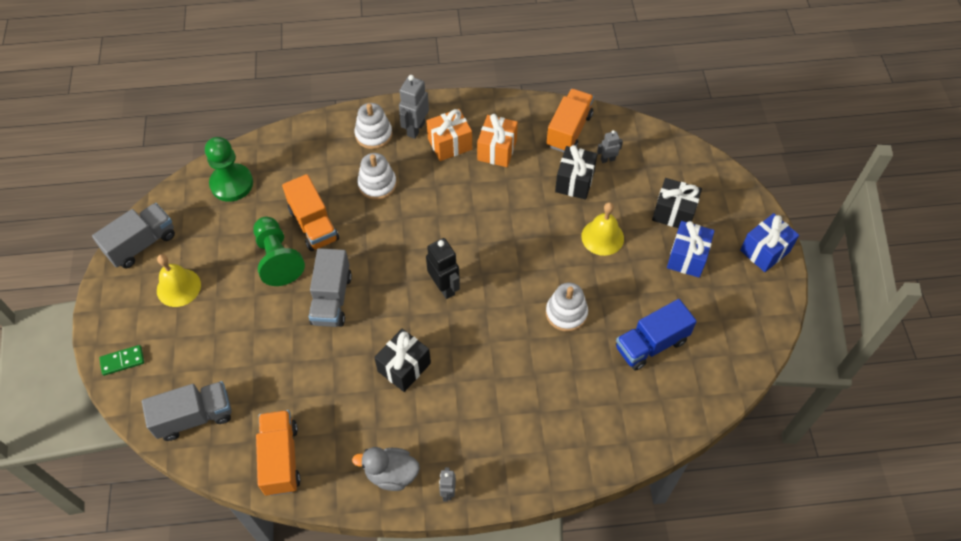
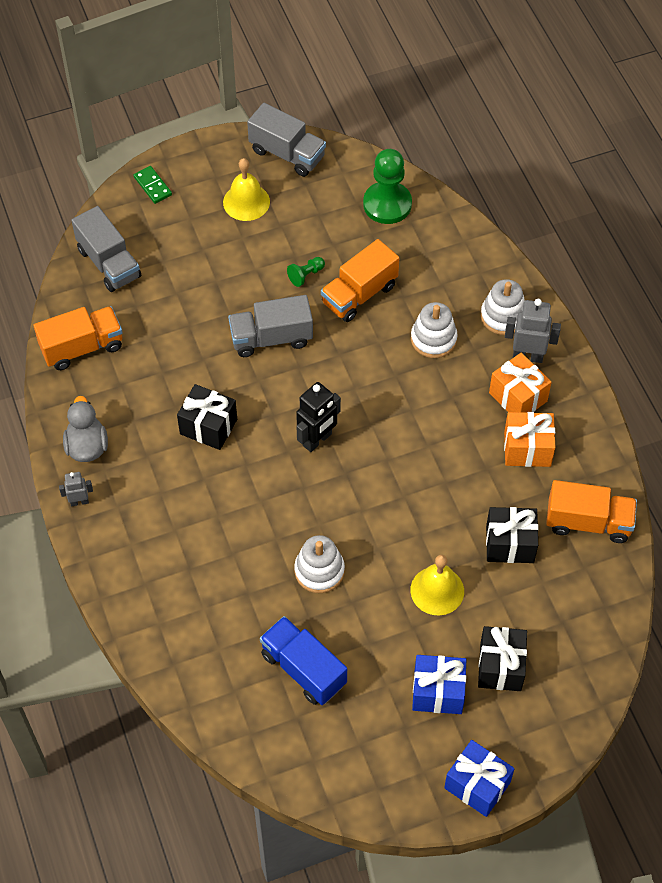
camera: 75 degrees right, 0 degrees up
green pawn [253,217,305,286] -> green pawn [287,257,325,287], size x0.47
grey robot [597,130,623,163] -> none

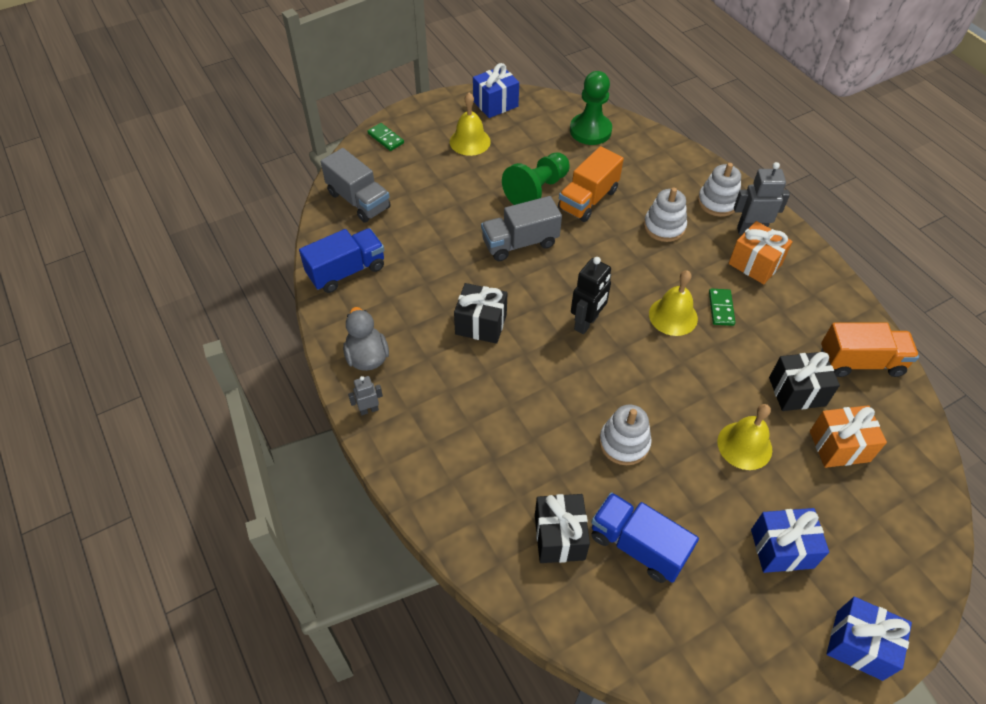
camera: 10 degrees left, 5 degrees down
orange truck [34,306,123,370] -> blue truck [299,228,384,293]
grey truck [247,103,326,177] -> blue gift [473,63,519,118]
green pawn [287,257,325,287] -> green pawn [502,152,569,205], size x2.14
black gift [478,626,527,691] -> black gift moved to [535,494,590,563]
orange gift [504,412,555,467] -> orange gift moved to [810,405,887,468]
none -> yellow bell [649,270,698,336]
none -> green domino [709,289,735,326]

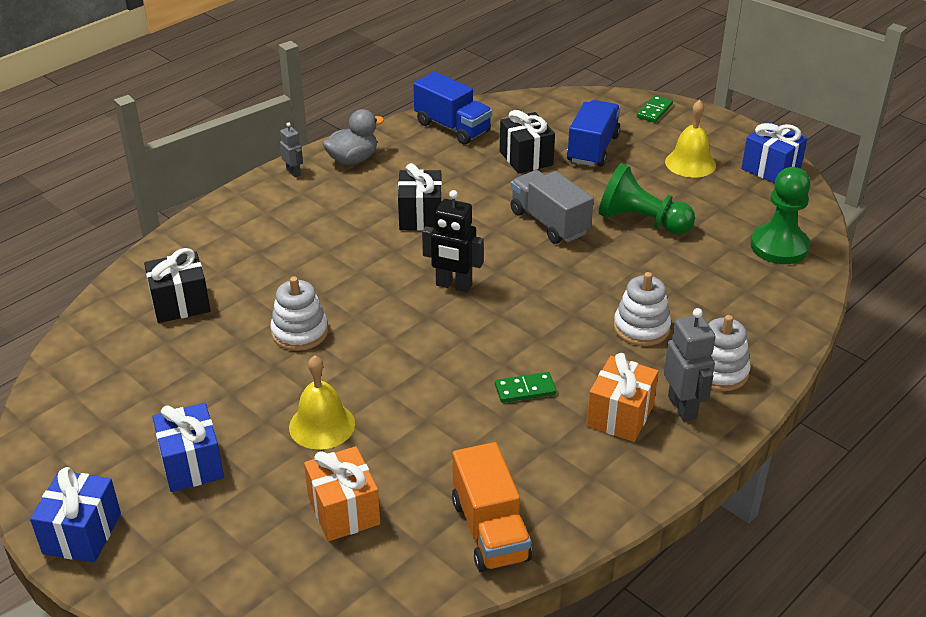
camera: 75 degrees right, 15 degrees down
grey truck [321,148,391,223] -> none
orange truck [558,146,624,222] -> none
blue truck [591,492,699,583] -> blue truck moved to [567,100,621,167]
yellow bell [649,270,698,336] -> none
black gift [769,352,840,411] -> black gift moved to [500,110,555,174]

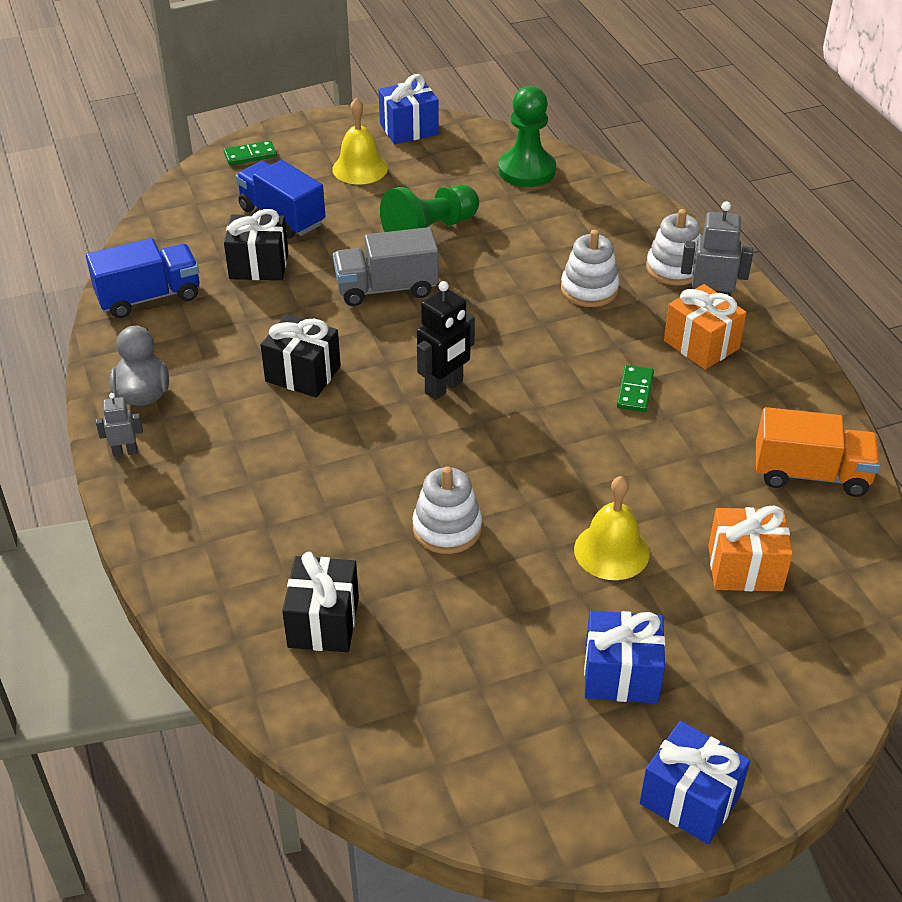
camera: 65 degrees left, 5 degrees up
green domino [637,95,673,123] -> green domino turned 75 degrees counterclockwise [224,140,277,165]

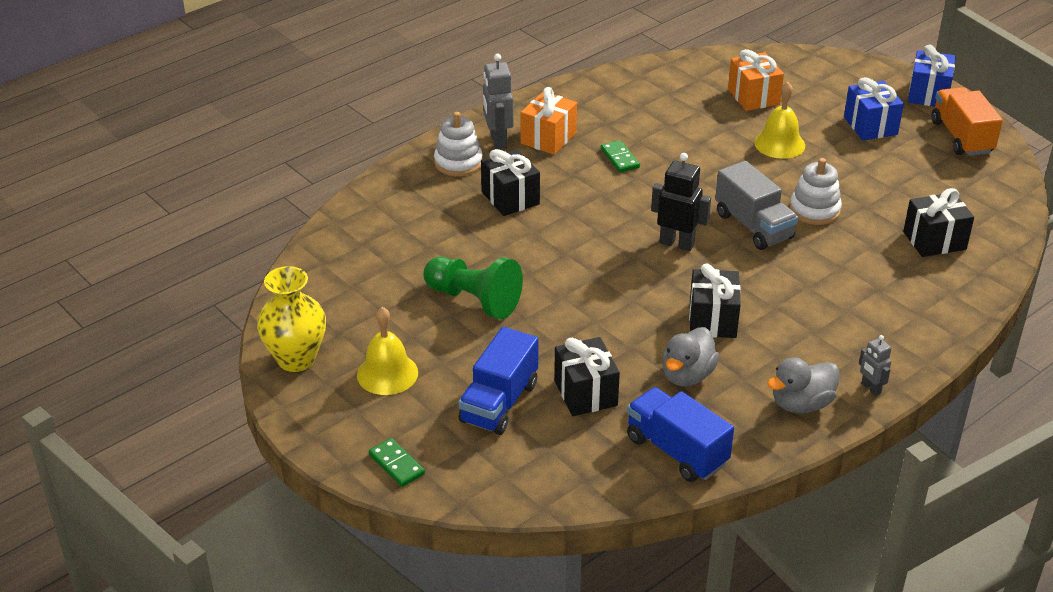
camera: 110 degrees left, 5 degrees down
grey truck [333,227,439,306] -> grey truck moved to [715,161,798,250]
blue gift [379,74,439,144] -> yellow vase [257,266,326,372]
green pawn [498,86,556,187] -> none
white stacking toy [561,230,620,307] -> black gift [481,149,540,216]
green domino [617,365,654,412] -> green domino turned 75 degrees clockwise [601,140,640,173]
orange truck [756,407,881,497] -> orange truck moved to [932,87,1003,156]
none -> grey duck [662,327,719,387]

